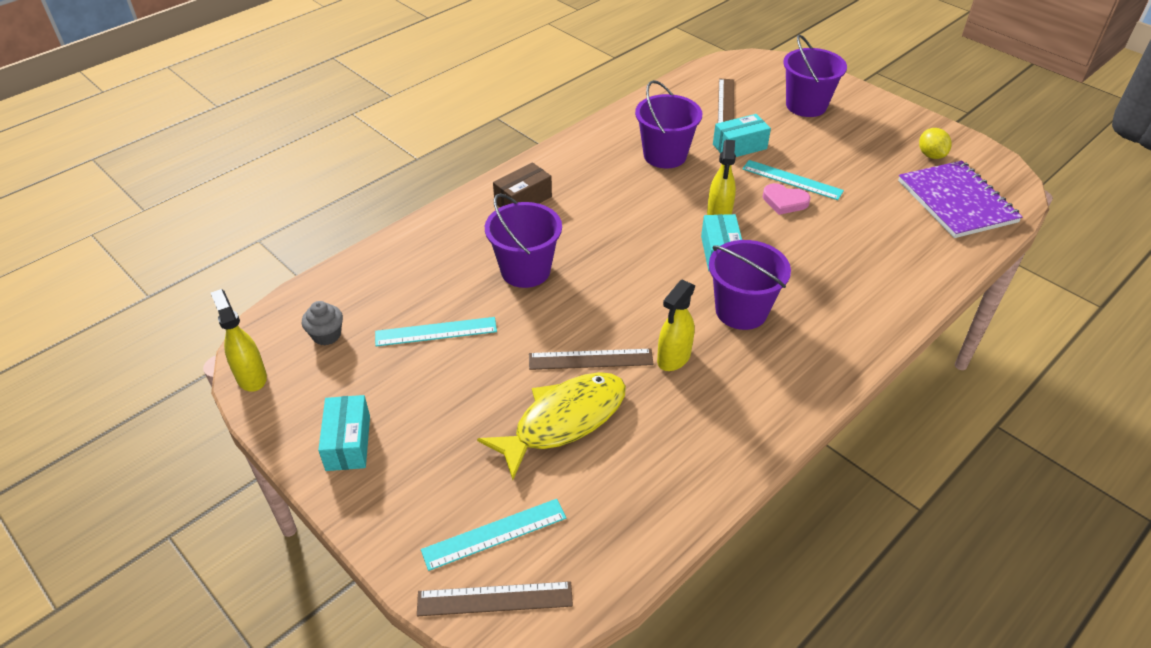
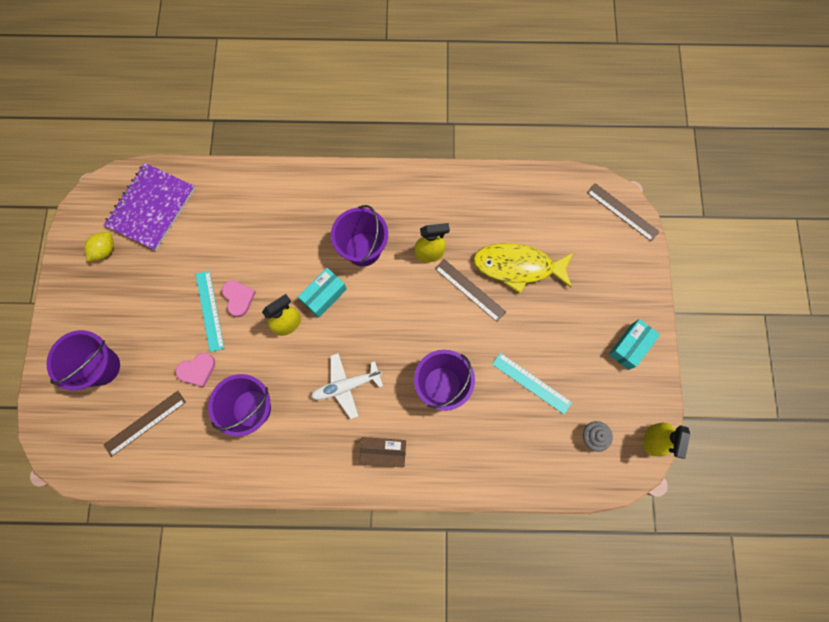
camera: 135 degrees left, 30 degrees up
turquoise ruler [421,499,566,571] -> none
turquoise box [713,114,771,157] -> pink heart [175,353,215,387]
none -> white plane [311,353,383,419]

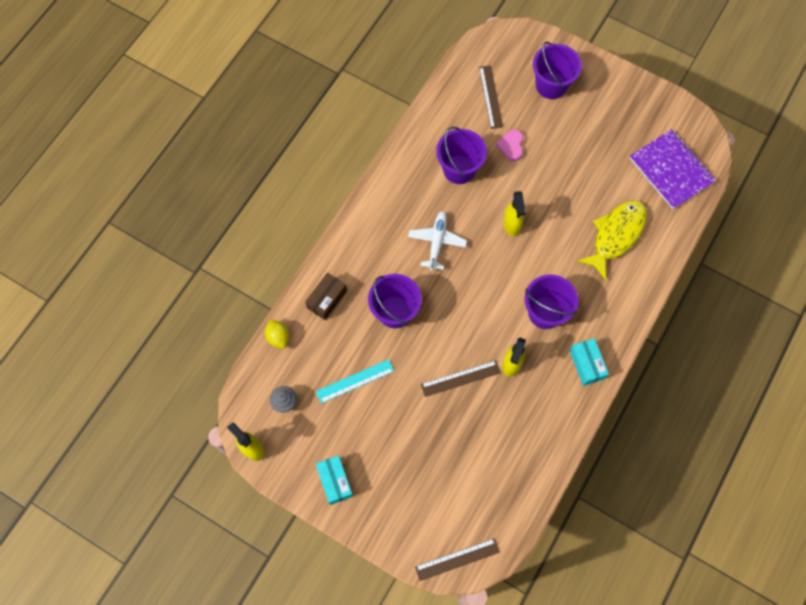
camera: 120 degrees right, 5 degrees down
yellow lemon [84,232,114,261] -> yellow lemon moved to [265,320,289,349]
turquoise ruler [196,270,224,352] -> none
pink heart [222,280,256,317] -> none
turquoise box [298,268,347,318] -> turquoise box moved to [569,338,609,386]
brown box [359,437,406,468] -> brown box moved to [305,272,347,320]
yellow fish [473,243,574,293] -> yellow fish moved to [577,200,647,280]

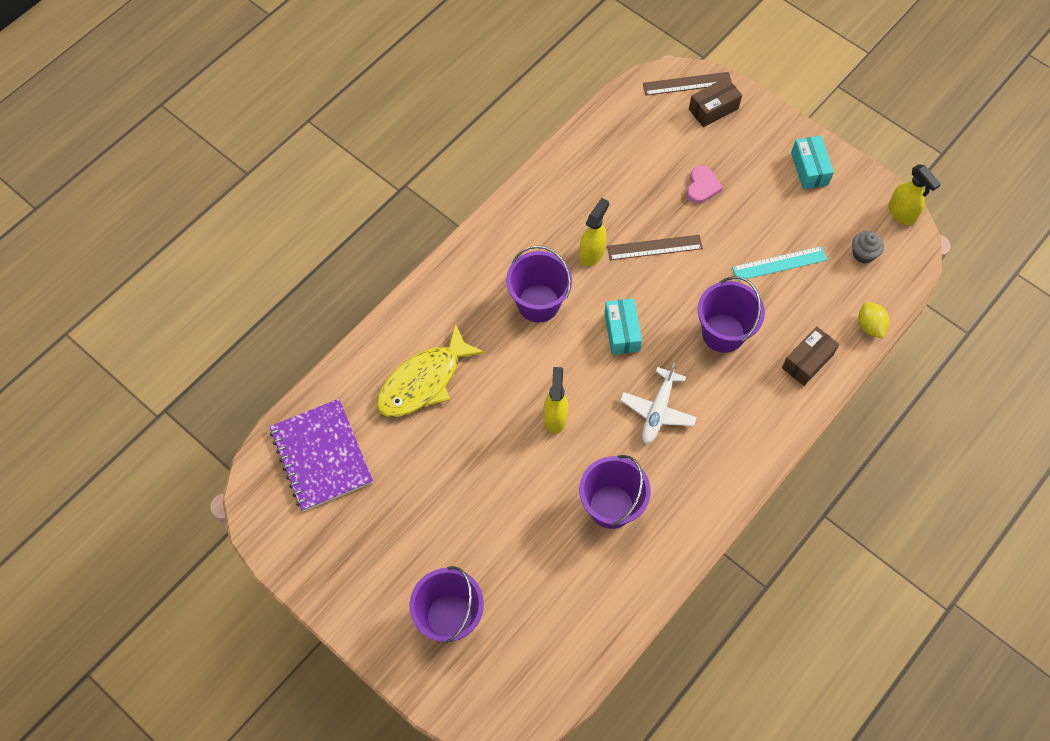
camera: 170 degrees left, 5 degrees down
brown ruler [479,65,503,129] -> none
pink heart [496,129,523,161] -> pink heart moved to [687,165,723,204]
turquoise box [569,338,609,386] -> turquoise box moved to [604,298,642,355]
none -> brown box [689,77,742,127]

